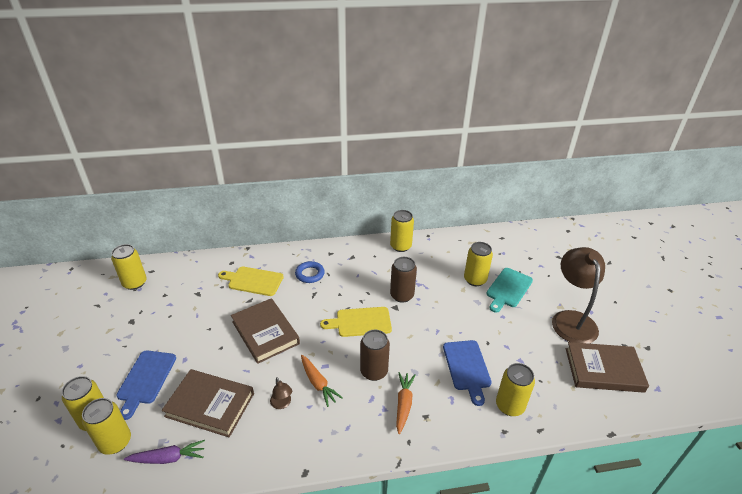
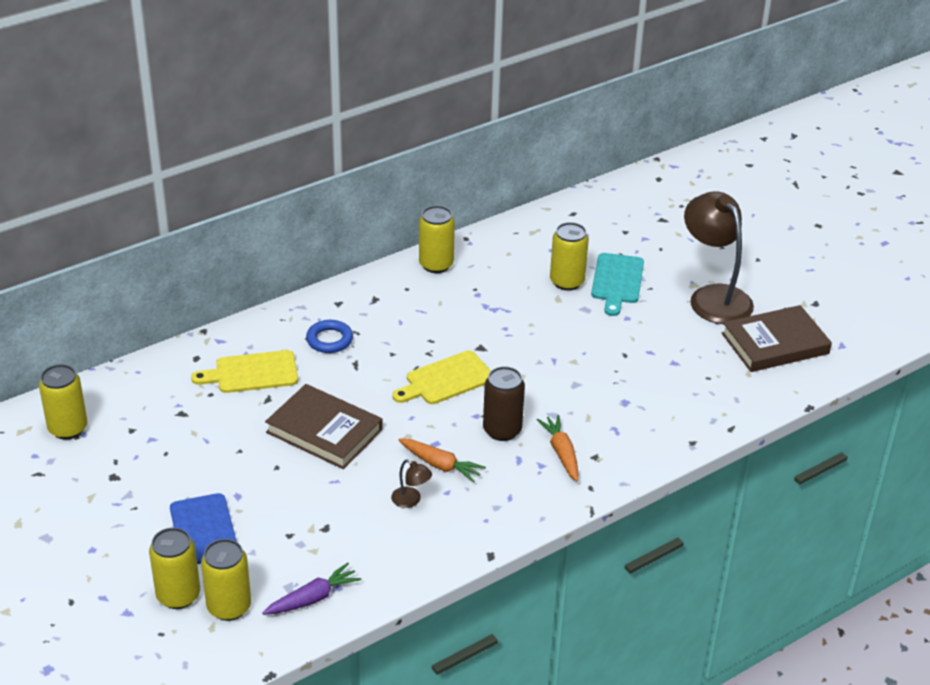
camera: 25 degrees left, 0 degrees up
brown book [162,369,254,437] -> none
brown can [390,257,417,303] -> none
blue cutting board [443,340,492,406] -> none
yellow can [496,363,535,416] -> none

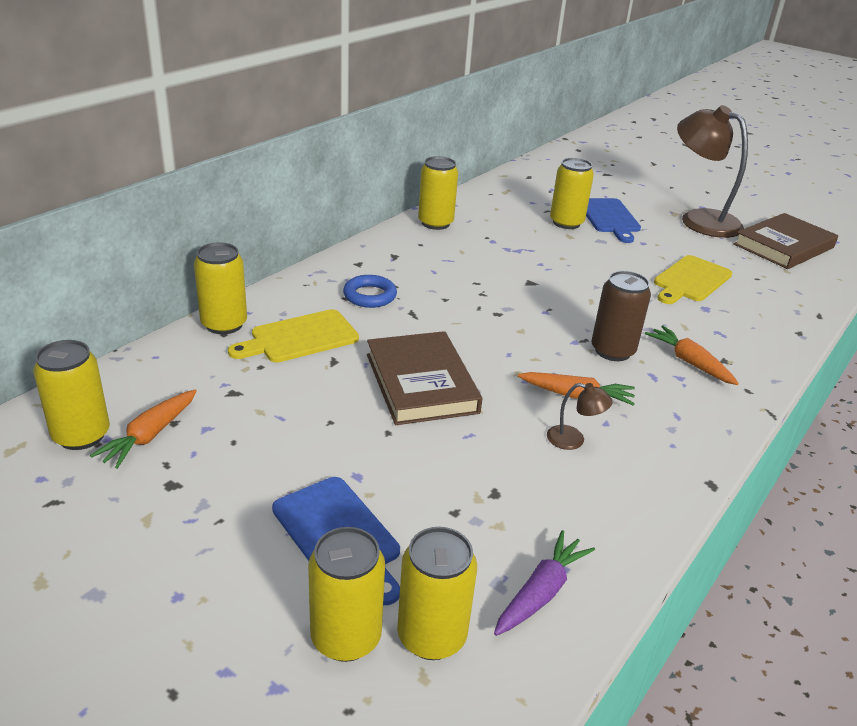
camera: 20 degrees left, 5 degrees down
brown book [265,384,383,469] -> brown book turned 60 degrees clockwise [367,331,482,425]
yellow cutting board [392,351,491,404] -> yellow cutting board moved to [654,255,732,304]
turquoise cutting board [591,253,644,316] -> blue cutting board [586,198,641,243]
none -> orange carrot [90,390,197,469]
none -> yellow can [194,242,247,334]

